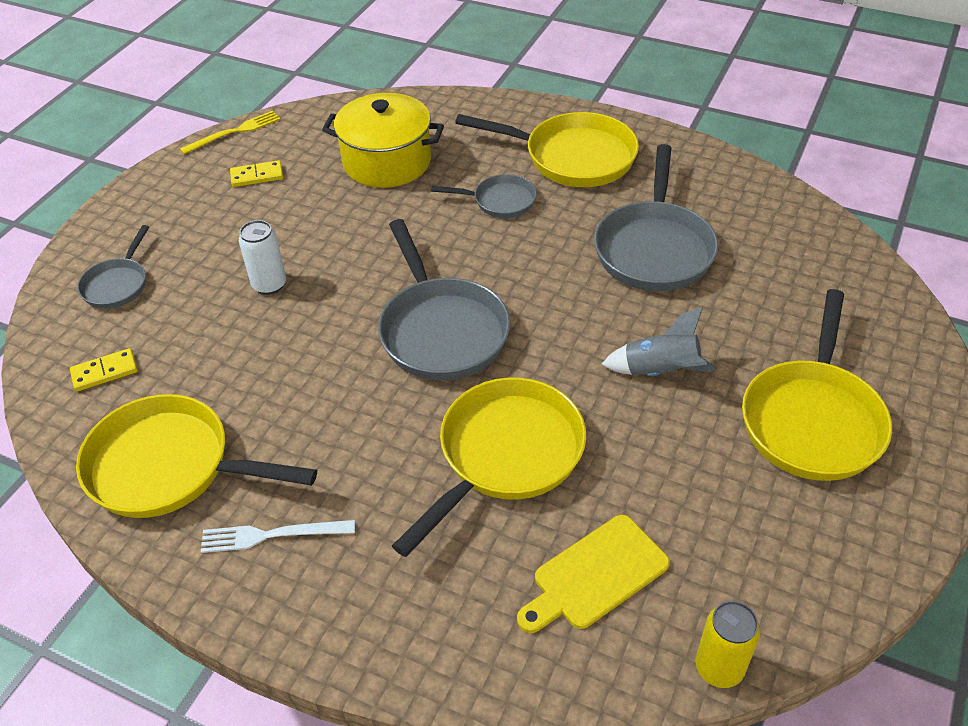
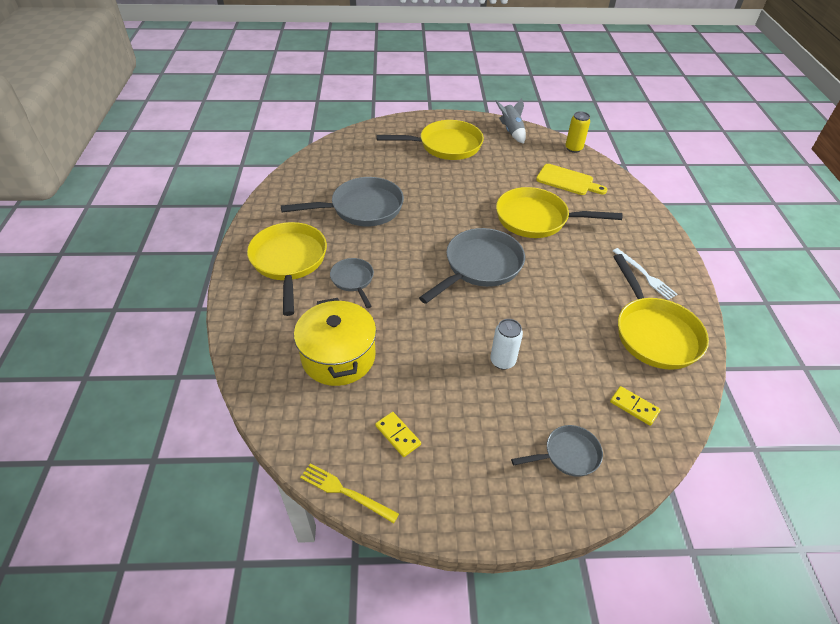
camera: 120 degrees left, 0 degrees up
grey rocket [601,307,717,376] -> grey rocket moved to [495,98,526,144]

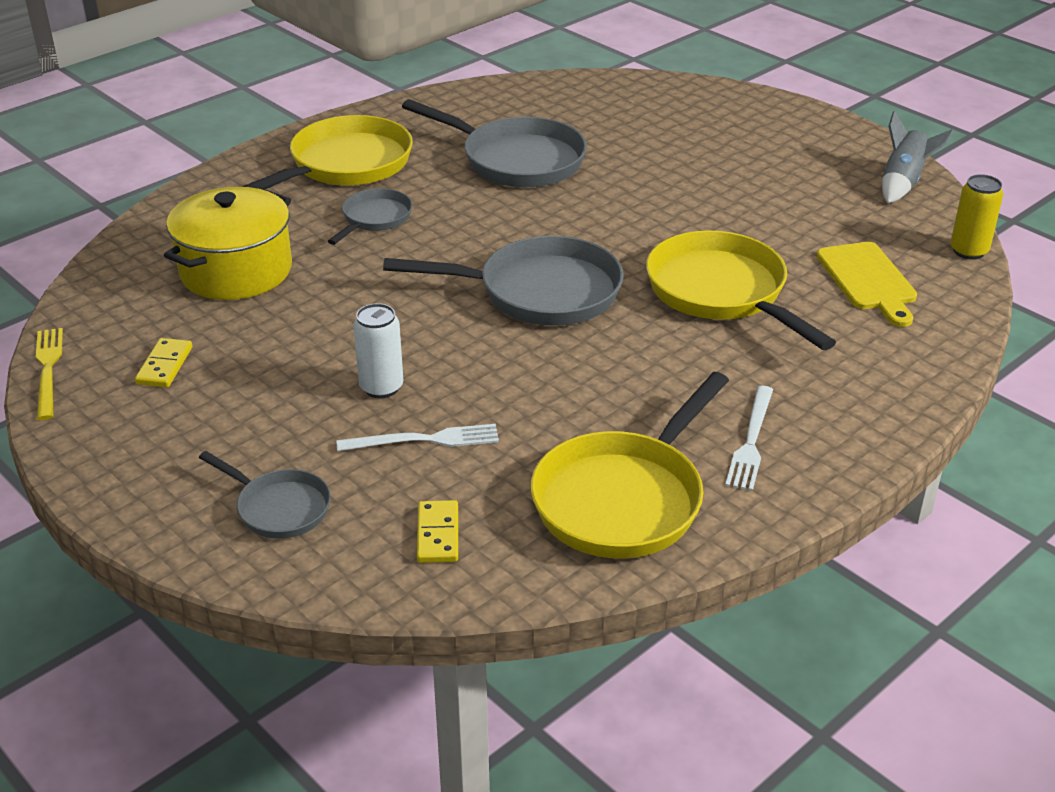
camera: 50 degrees right, 10 degrees down
yellow pan [376,120,484,160] -> none
none -> white fork [337,424,499,451]

